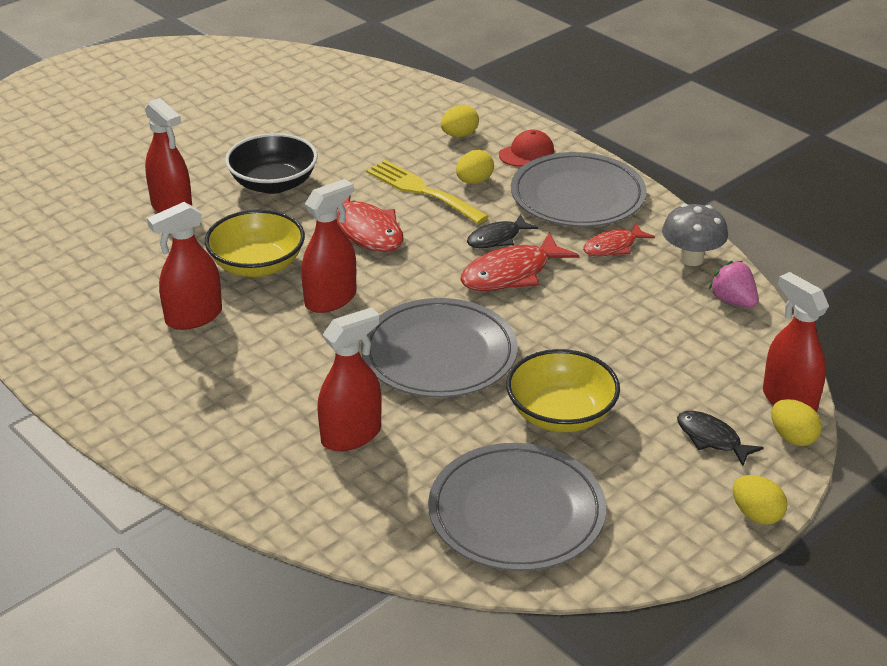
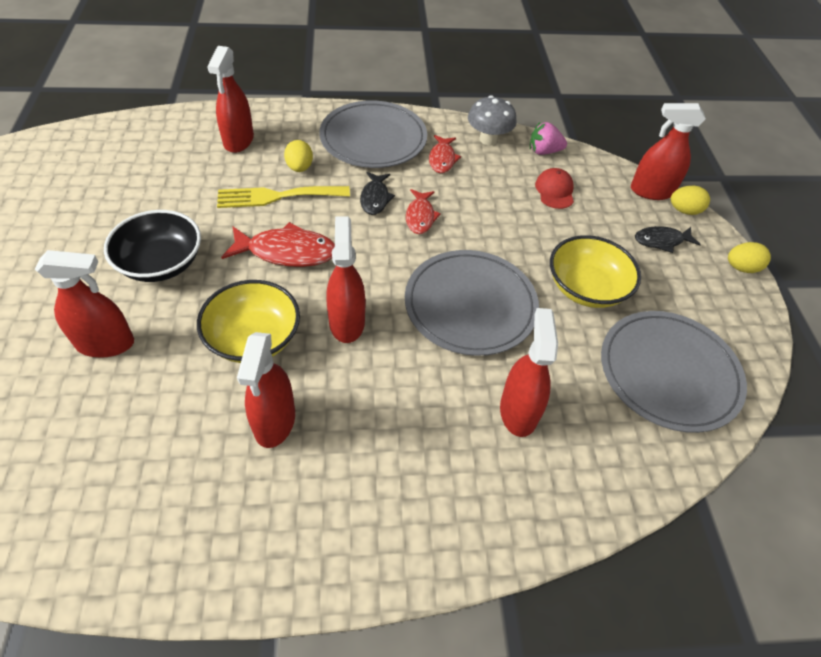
camera: 55 degrees left, 15 degrees up
yellow egg [441,105,479,137] -> red spray bottle [207,46,254,153]
red fish [460,233,579,291] -> red fish [406,189,441,234], size x0.62
red cap [499,130,554,167] -> red cap moved to [535,168,574,209]

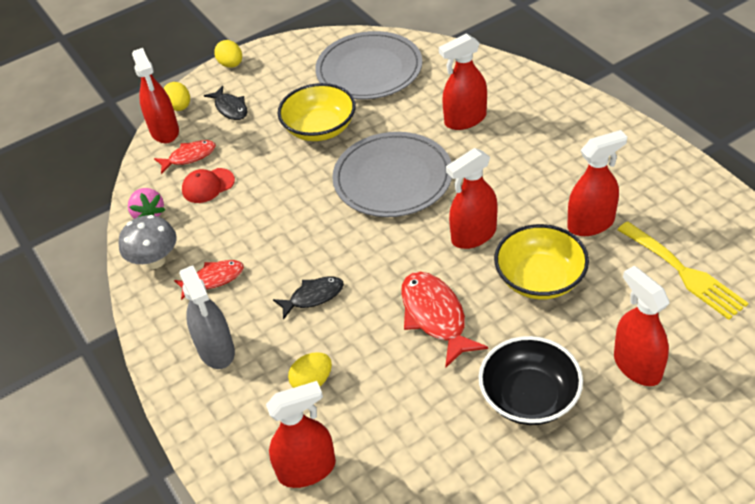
camera: 110 degrees left, 5 degrees down
yellow fork [217,186,350,208] -> yellow fork moved to [617,221,749,320]
grey plate [319,101,427,168] -> grey spray bottle [179,265,235,369]
red fish [406,189,441,234] -> red fish moved to [154,140,216,174]

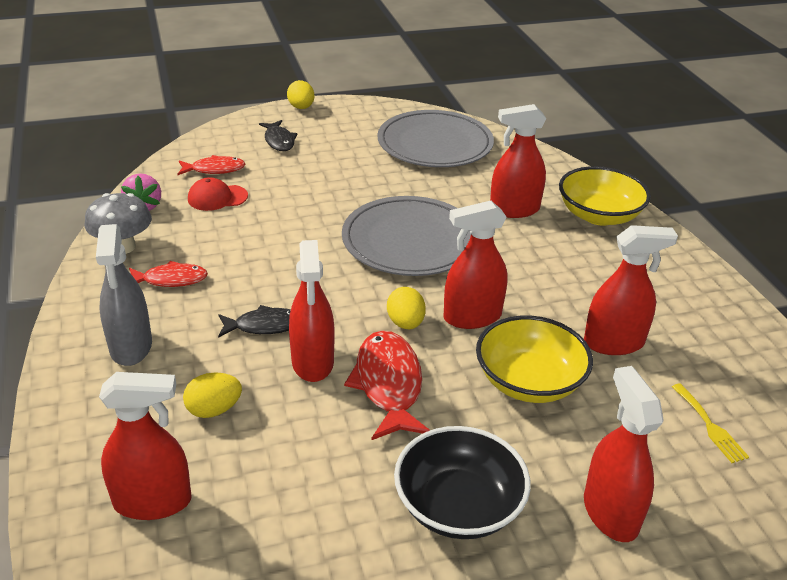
camera: 10 degrees right, 10 degrees down
red spray bottle [132,48,179,143] -> red spray bottle moved to [289,240,334,382]
yellow egg [164,82,190,111] -> yellow egg moved to [387,287,426,329]
yellow bowl [278,83,356,141] -> yellow bowl moved to [559,166,651,226]
yellow fork [617,221,749,320] -> yellow fork [672,383,749,463], size x0.55

